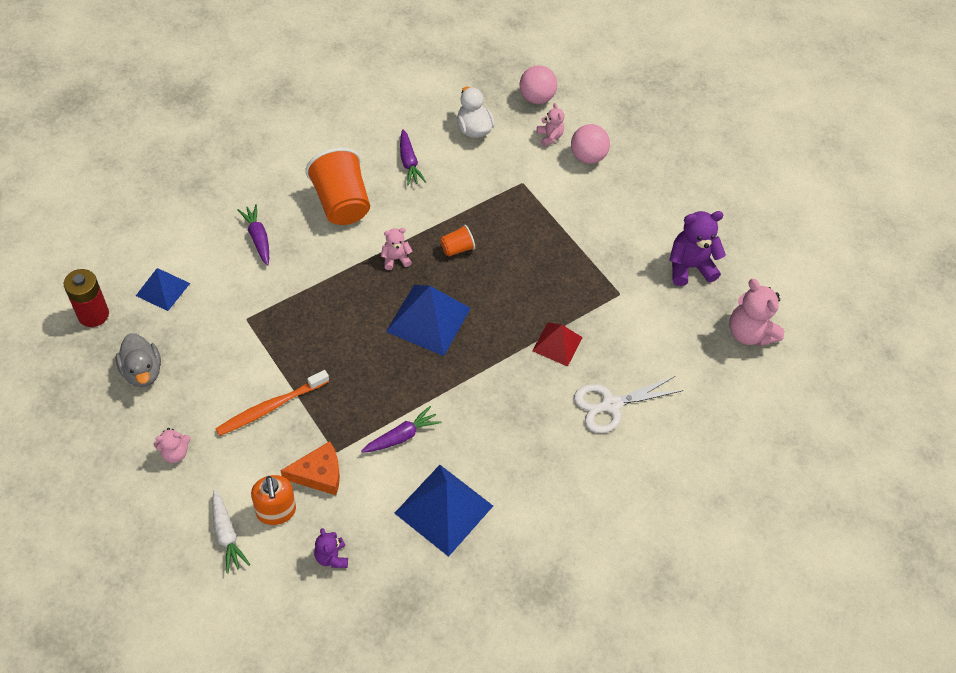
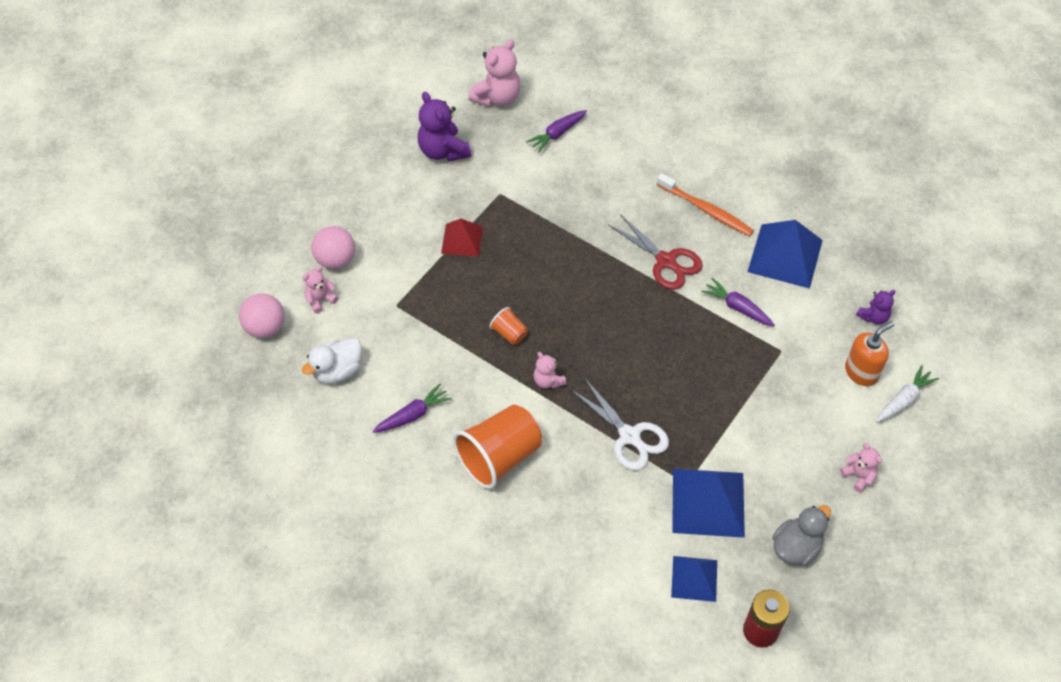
camera: 105 degrees left, 0 degrees up
orange toothbrush [215,370,329,436] -> orange toothbrush moved to [657,173,754,236]
purple carrot [238,204,269,266] -> purple carrot moved to [526,110,587,153]
orange cheese [280,441,340,495] -> none
blue pyramid [386,285,471,356] -> blue pyramid moved to [672,469,745,538]
red pyramid [532,322,583,367] -> red pyramid moved to [441,218,483,257]
white scissors [574,376,684,433] -> white scissors moved to [570,379,669,471]
none -> red scissors [608,214,703,290]

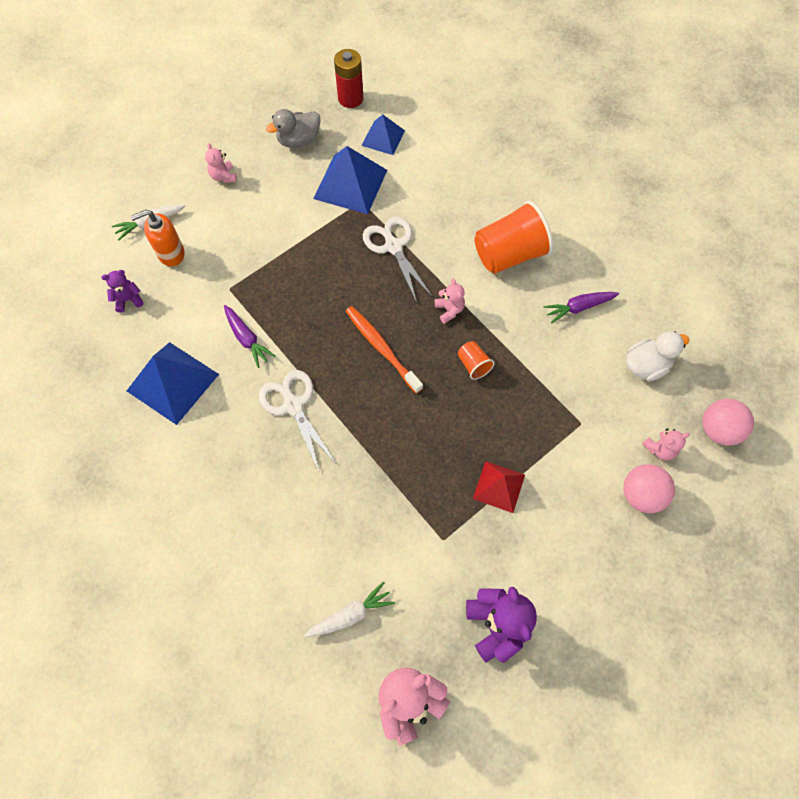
camera: 165 degrees left, 10 degrees up
purple carrot [526,110,587,153] -> white carrot [304,581,395,637]
red scissors [608,214,703,290] -> white scissors [259,370,336,471]
orange toothbrush [657,173,754,236] -> orange toothbrush moved to [346,306,423,393]

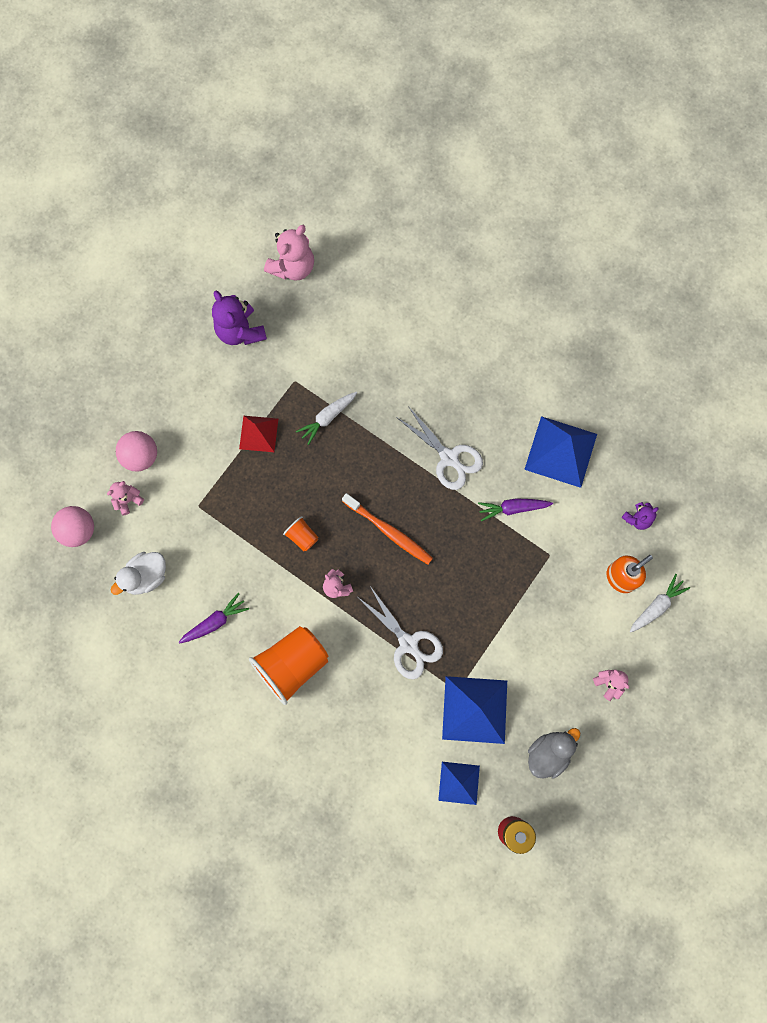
camera: 165 degrees right, 10 degrees up
purple carrot [224,305,276,368] -> purple carrot turned 45 degrees counterclockwise [478,498,553,522]
white carrot [304,581,395,637] -> white carrot moved to [296,392,357,445]

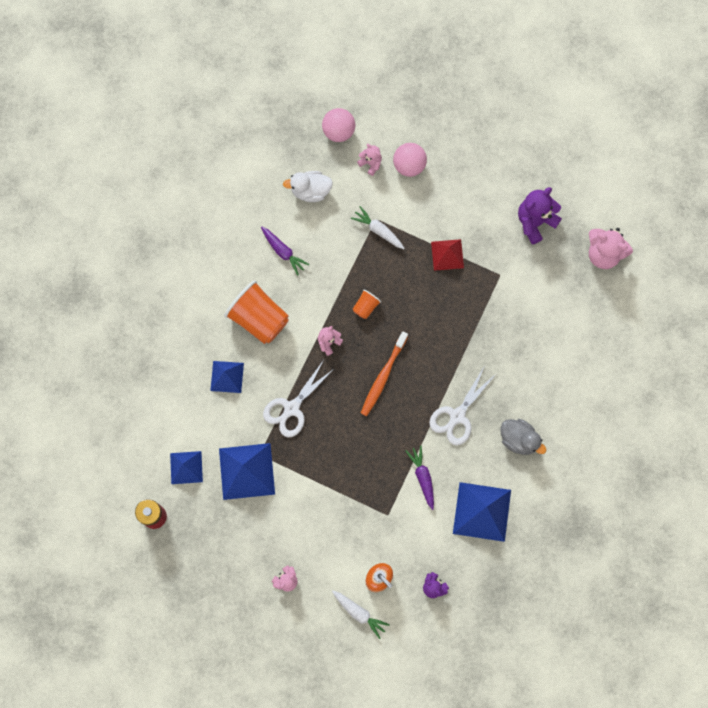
camera: 80 degrees right, 0 degrees up
white duck [111,552,166,595] -> white duck turned 45 degrees counterclockwise [283,171,333,202]
white carrot [296,392,357,445] -> white carrot moved to [351,206,405,249]
grey duck [528,728,580,778] -> grey duck moved to [501,419,546,455]
none -> blue pyramid [210,361,244,393]

